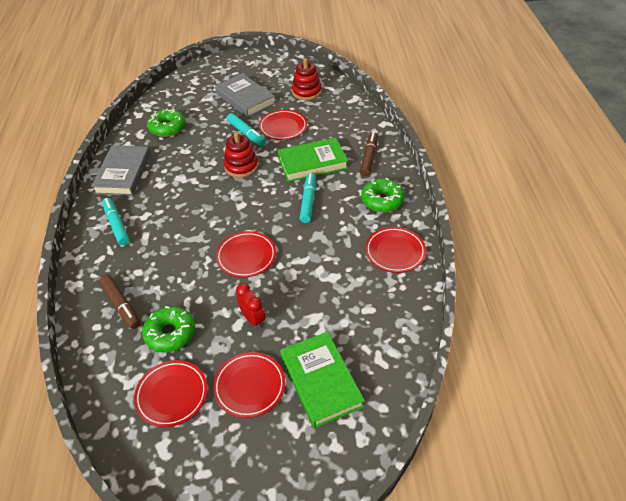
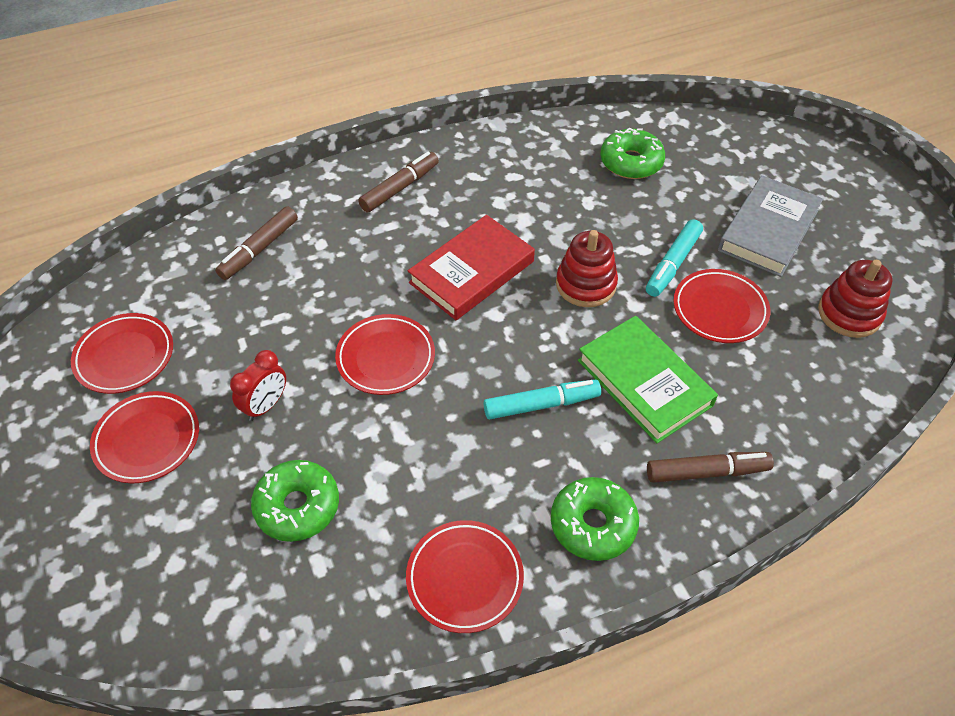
camera: 70 degrees right, 5 degrees up
grey book [91,145,151,196] -> none
turquoise marker [102,198,130,245] -> brown marker [358,152,439,212]
green donut [142,306,195,353] -> green donut moved to [251,460,339,542]
green book [280,332,365,428] -> none
none -> red book [408,215,535,320]

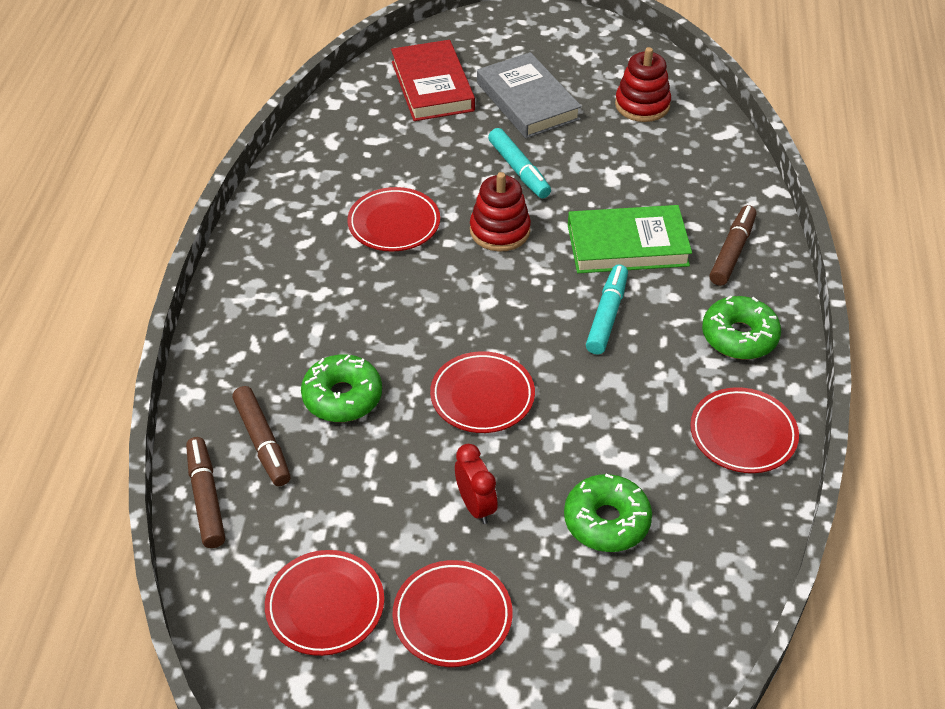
camera: 60 degrees left, 5 degrees down
brown marker [358,152,439,212] -> brown marker moved to [186,437,225,548]
red book [408,215,535,320] -> red book moved to [391,40,475,121]
green donut [600,127,665,179] -> green donut moved to [301,354,382,422]
red plate [673,269,770,343] -> red plate moved to [348,187,440,252]

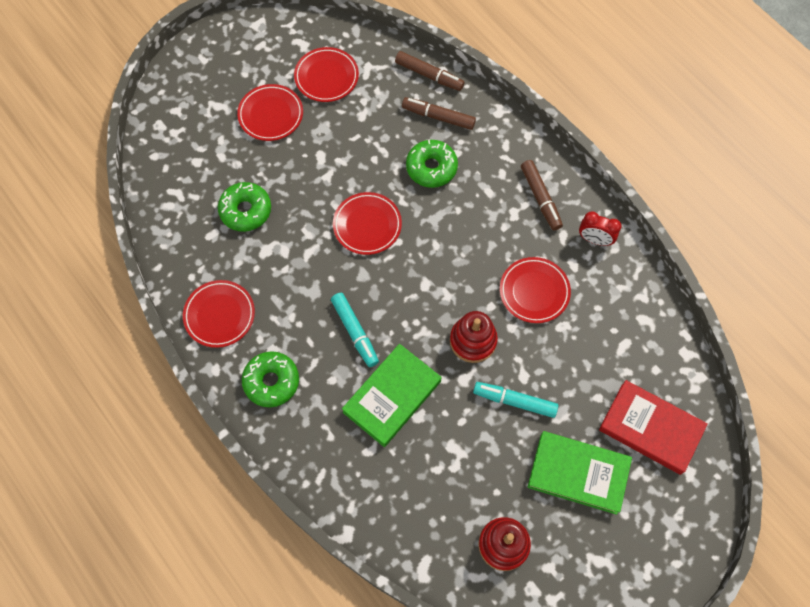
camera: 135 degrees right, 20 degrees up
red clock [455,444,498,524] -> red clock moved to [579,211,622,246]
grey book [477,52,582,138] -> green book [528,431,632,515]
brown marker [709,205,756,286] -> brown marker moved to [521,160,563,231]

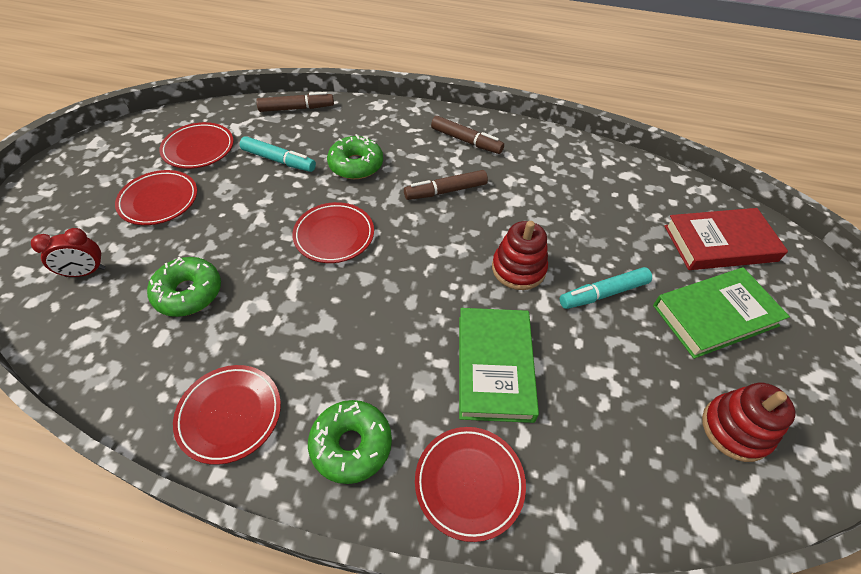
camera: 40 degrees left, 15 degrees down
turquoise marker [331,293,379,367] -> turquoise marker moved to [240,136,316,172]
brown marker [402,97,476,130] -> brown marker moved to [404,170,488,200]
red plate [500,257,571,323] -> red plate moved to [415,427,526,542]
red clock [579,211,622,246] -> red clock moved to [31,228,105,277]

